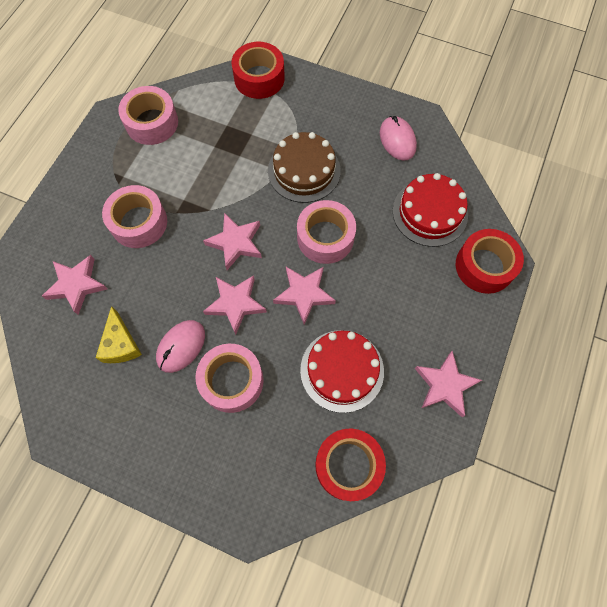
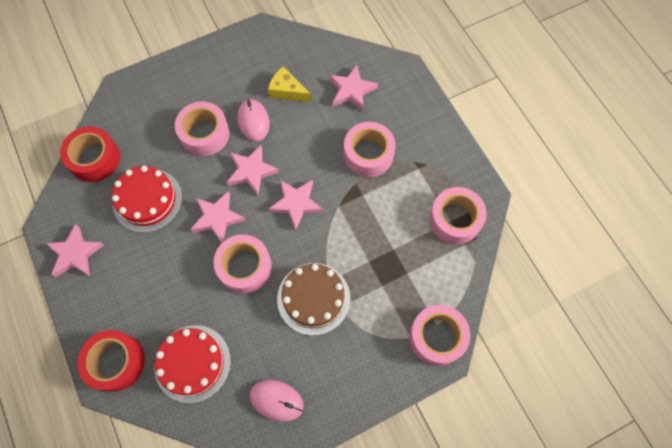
camera: 130 degrees right, 0 degrees up
red tape [231,42,285,99] -> pink tape [409,305,470,366]

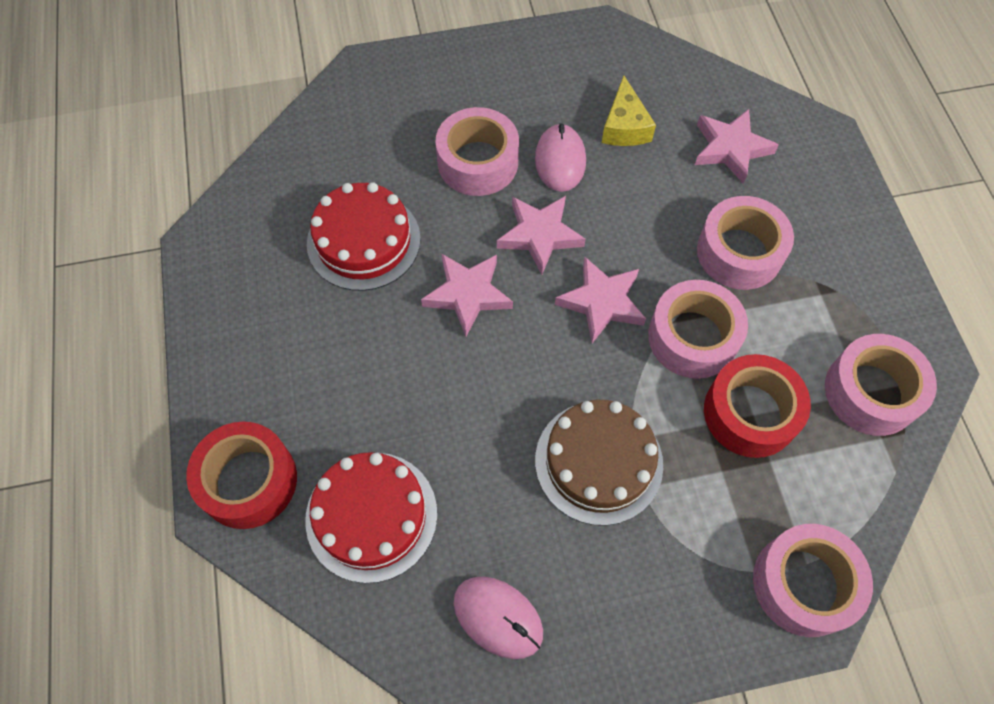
camera: 15 degrees right, 5 degrees down
pink star [45,224,104,277] -> none
red tape [60,126,120,182] -> red tape moved to [704,354,811,458]
pink tape [214,235,272,293] -> pink tape moved to [648,280,748,379]
yellow cheese [268,66,311,102] -> yellow cheese turned 135 degrees counterclockwise [602,76,656,146]

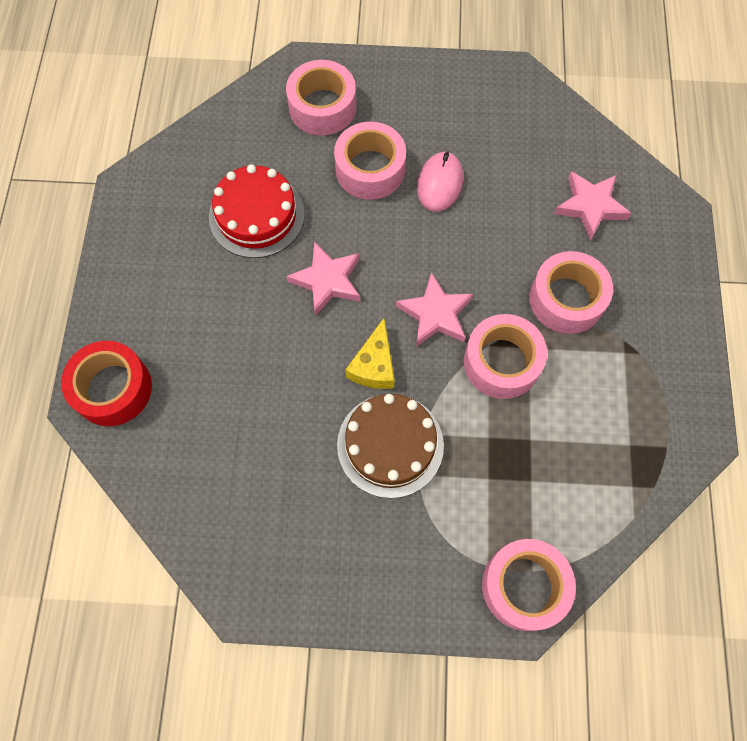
camera: 15 degrees right, 5 degrees up
red cake [305,452,437,583] -> none
pink mouse [454,576,543,659] -> none
pink star [497,196,586,274] -> none
yellow cheese [602,76,656,146] -> yellow cheese moved to [345,318,395,389]
red tape [704,354,811,458] -> none
pink tape [825,334,937,436] -> pink tape moved to [286,60,356,136]

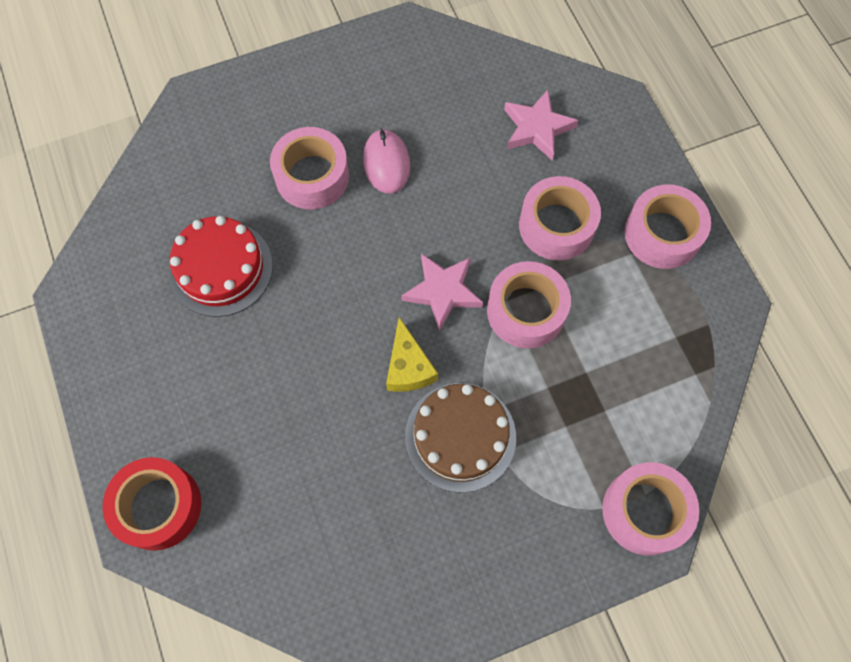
camera: 25 degrees left, 0 degrees up
pink tape [286,60,356,136] -> pink tape moved to [624,184,711,269]
pink star [286,242,360,316] -> none

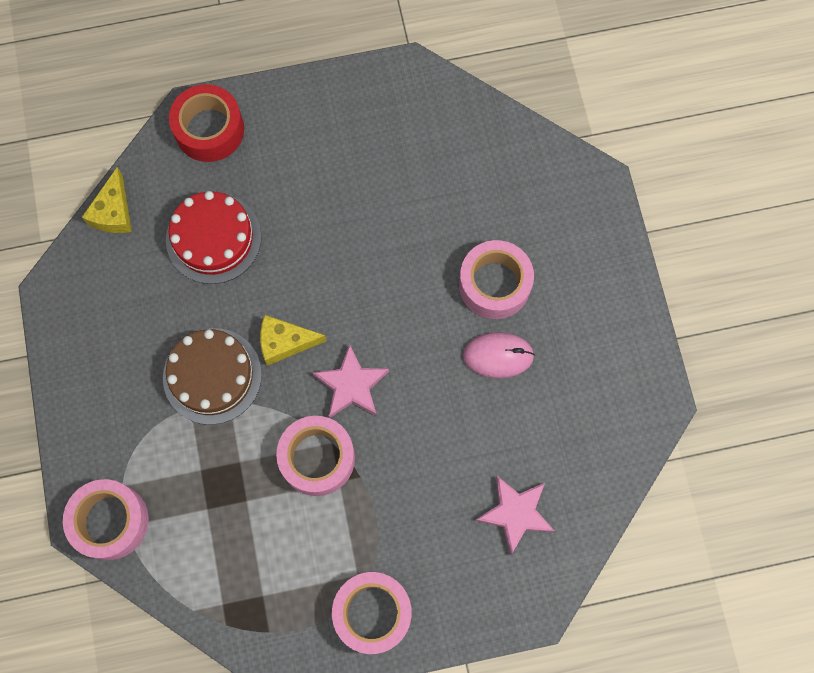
camera: 100 degrees right, 5 degrees up
red cake [169,216,273,317] -> red cake moved to [166,191,262,284]
pink tape [519,176,601,260] -> none
none -> yellow cheese [82,167,132,233]

